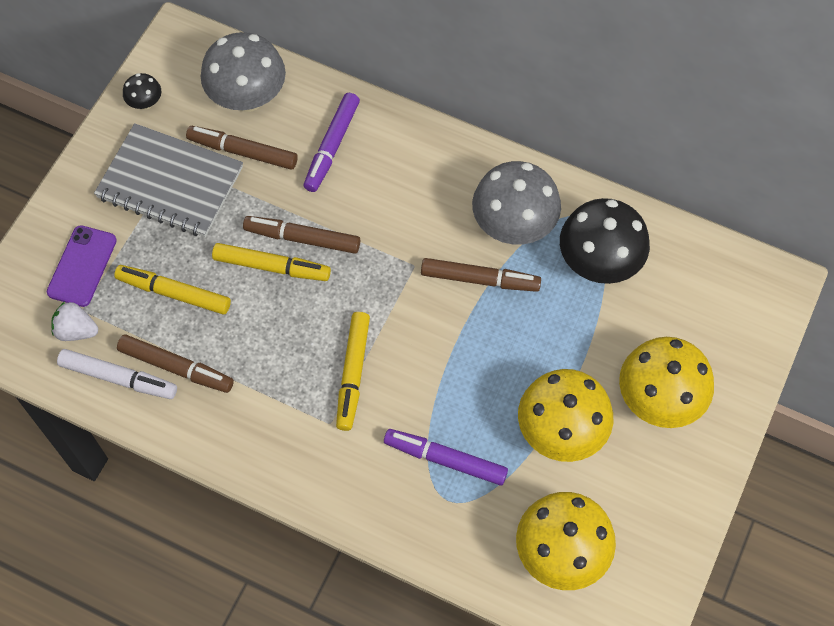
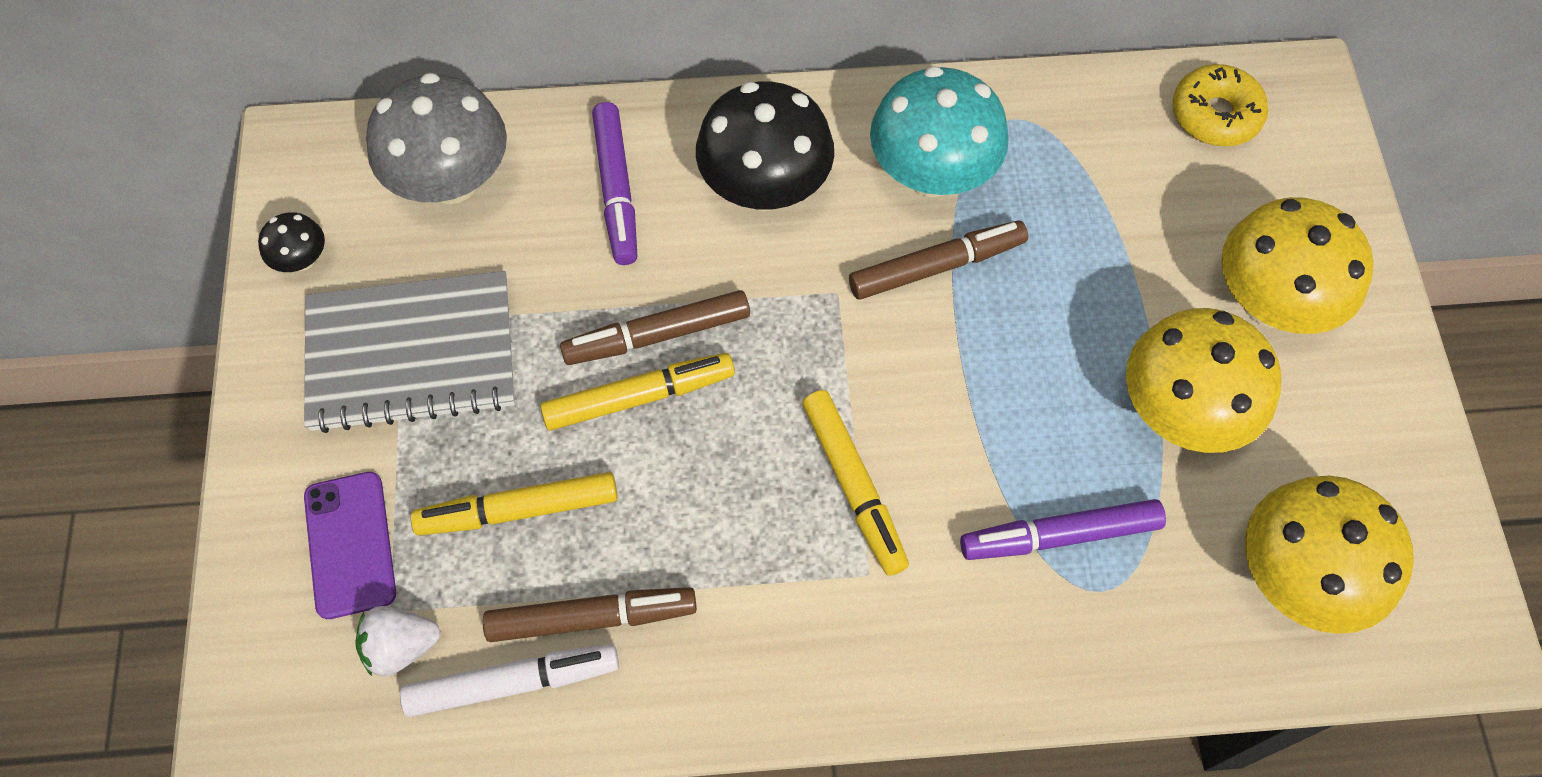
camera: 30 degrees left, 0 degrees up
brown marker [186,126,298,170] -> none
grey mushroom [472,161,561,245] -> turquoise mushroom [870,66,1009,197]
black mushroom [560,198,650,284] -> black mushroom moved to [696,81,834,211]
none -> yellow donut [1173,64,1268,146]

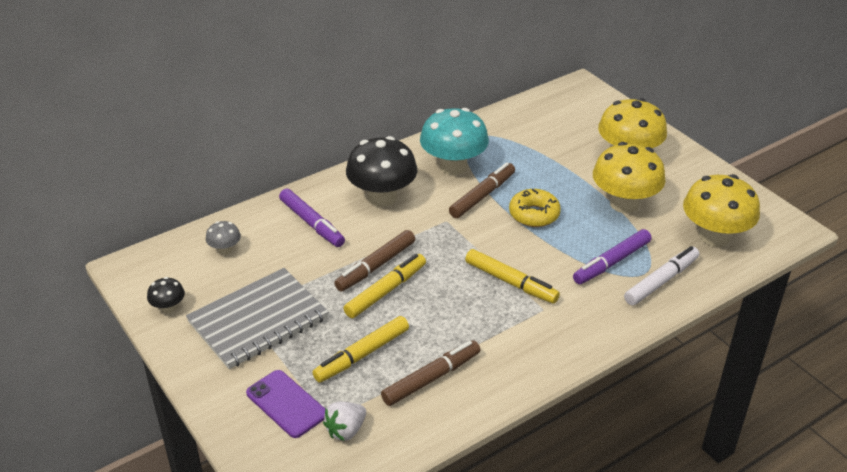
camera: 30 degrees left, 25 degrees down
grey mushroom [366,73,507,204] -> grey mushroom [206,221,241,255], size x0.46
white marker [400,644,619,717] -> white marker moved to [624,246,699,306]
yellow donut [1173,64,1268,146] -> yellow donut moved to [509,189,561,227]

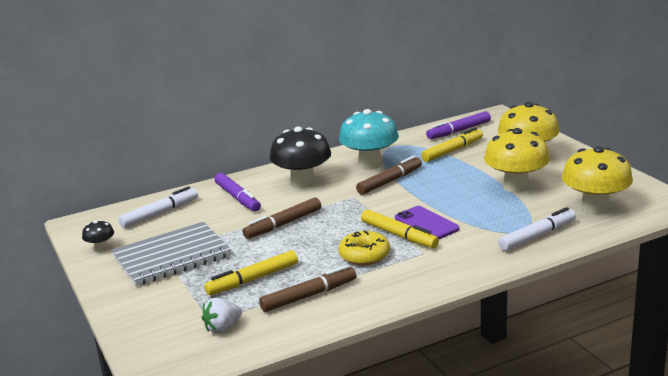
camera: 10 degrees right, 15 degrees down
grey mushroom [206,221,241,255] -> white marker [118,186,198,228]
purple phone [246,370,325,438] -> purple phone moved to [395,206,459,239]
yellow marker [343,254,426,318] -> yellow marker moved to [421,127,483,162]
yellow donut [509,189,561,227] -> yellow donut moved to [338,230,390,265]
purple marker [573,229,651,284] -> purple marker moved to [426,111,491,139]

